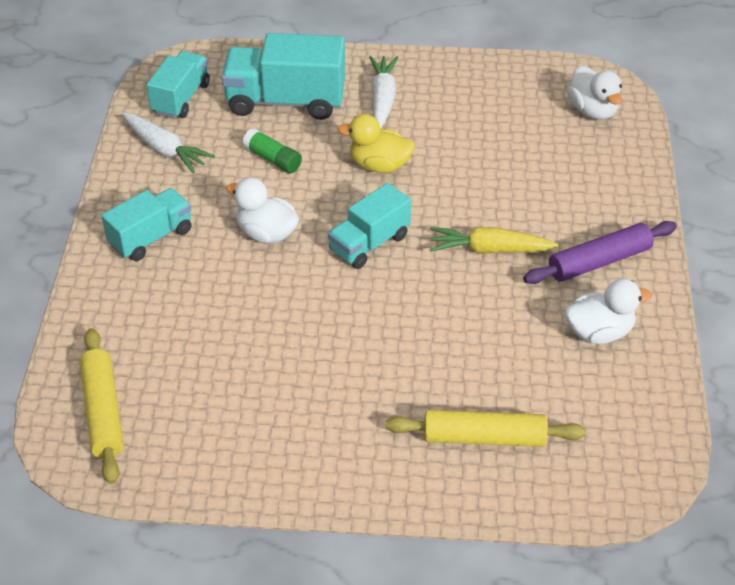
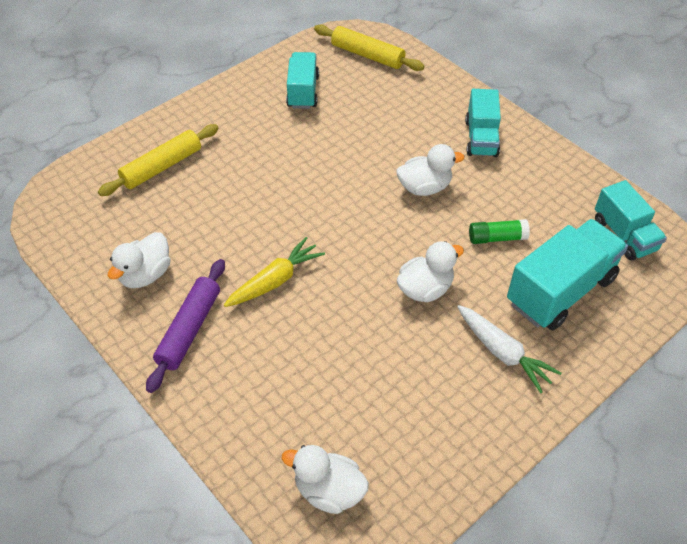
camera: 135 degrees right, 5 degrees up
white carrot [122,113,215,173] -> none
turquoise truck [328,183,411,269] -> turquoise truck moved to [286,52,319,109]
yellow duck [338,114,415,173] -> white duck [397,241,464,302]

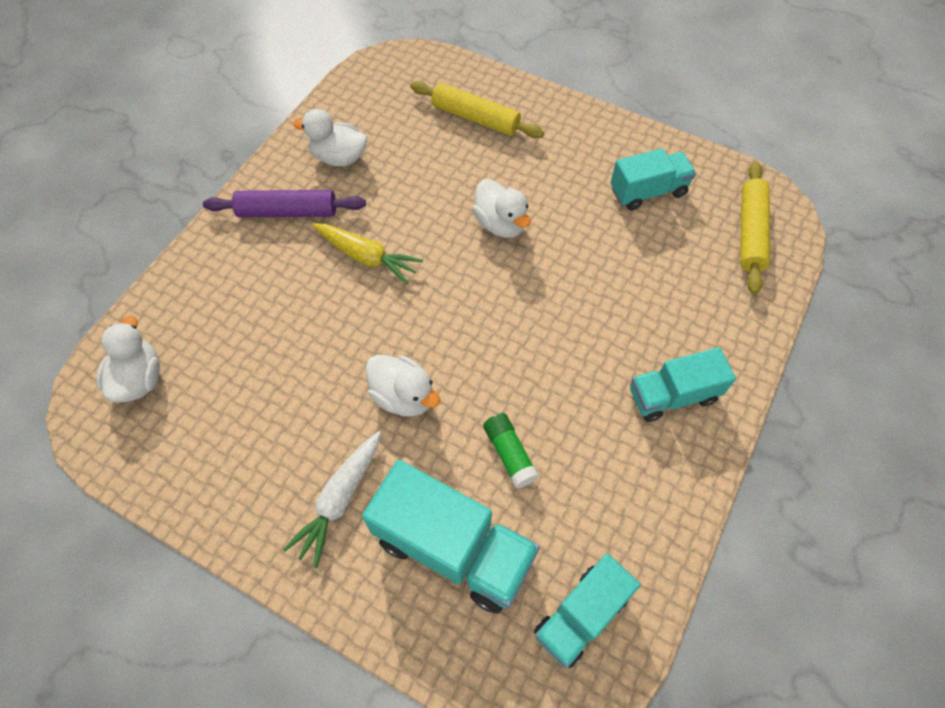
camera: 70 degrees right, 10 degrees up
white duck [396,144,464,196] -> white duck moved to [472,179,531,238]

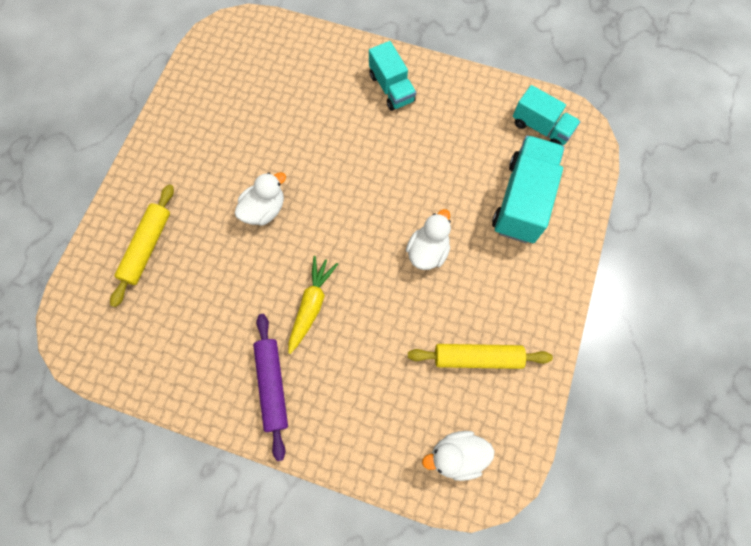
camera: 100 degrees left, 10 degrees up
white carrot [283,431,381,568] -> none
white duck [293,109,367,166] -> none
green glue stick [483,413,539,488] -> none
turquoise truck [611,148,696,210] -> none
yellow rolling pin [740,161,770,295] -> yellow rolling pin moved to [408,344,553,369]

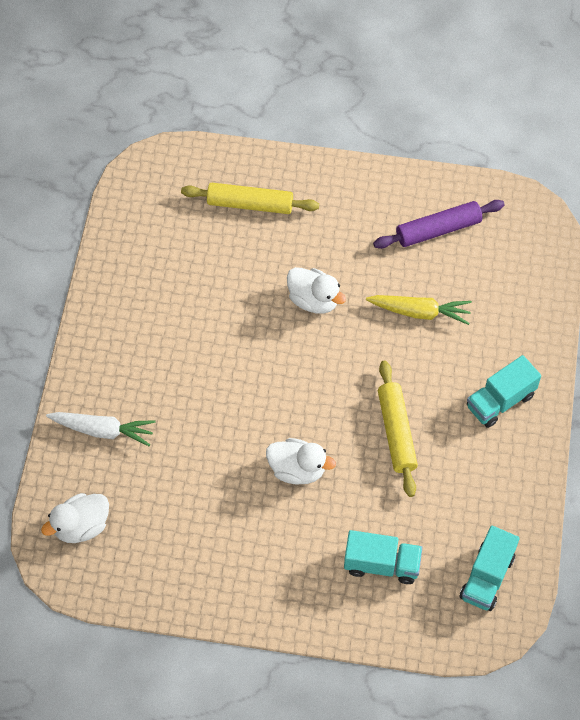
camera: 80 degrees right, 10 degrees down
purple rolling pin [253,314,288,461] -> purple rolling pin moved to [373,200,505,249]
yellow carrot [288,256,338,354] -> yellow carrot moved to [366,295,472,325]
yellow rolling pin [408,344,553,369] -> yellow rolling pin moved to [378,360,418,497]
white duck [422,431,494,481] -> white duck turned 105 degrees counterclockwise [41,493,109,543]
turquoise truck [492,135,565,243] -> turquoise truck [344,530,422,584], size x0.64
none -> white carrot [46,412,156,446]

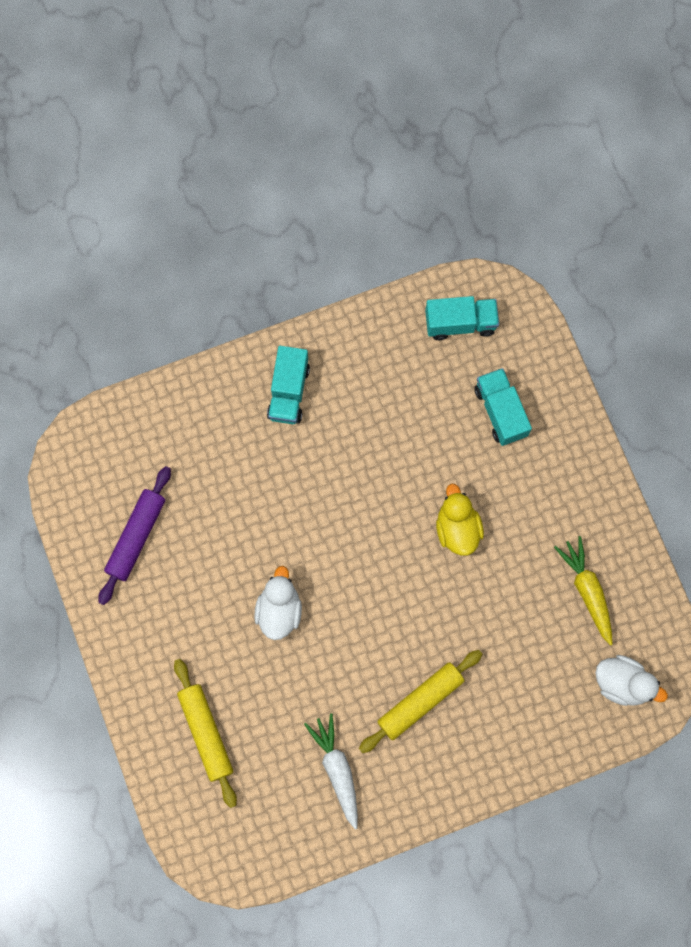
camera: 120 degrees left, 15 degrees up
white carrot [46,412,156,446] -> white carrot moved to [304,713,358,829]
white duck [266,438,336,485] -> yellow duck [436,483,484,556]
yellow carrot [366,295,472,325] -> yellow carrot moved to [554,536,613,646]
purple rolling pin [373,200,505,249] -> purple rolling pin turned 75 degrees clockwise [98,466,171,605]
yellow rolling pin [378,360,418,497] -> yellow rolling pin moved to [359,650,482,753]
turquoise truck [467,355,541,428] -> turquoise truck turned 75 degrees clockwise [267,346,310,424]

